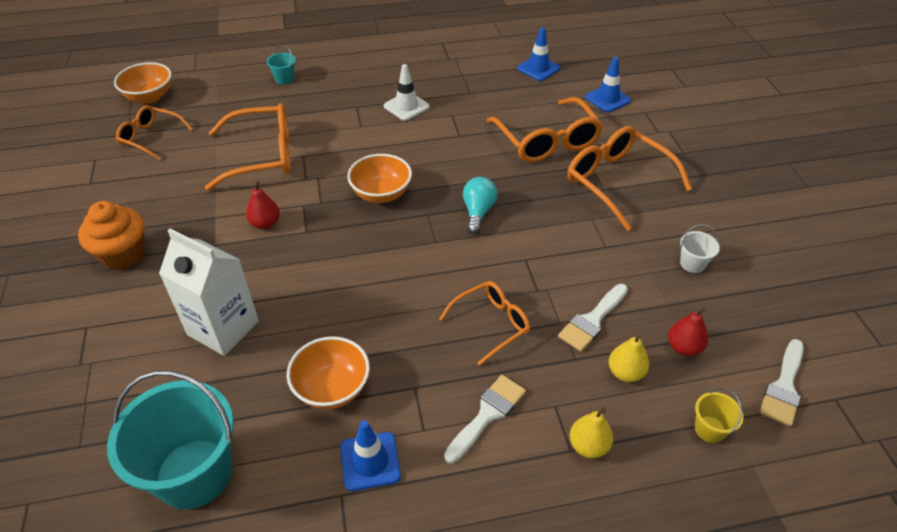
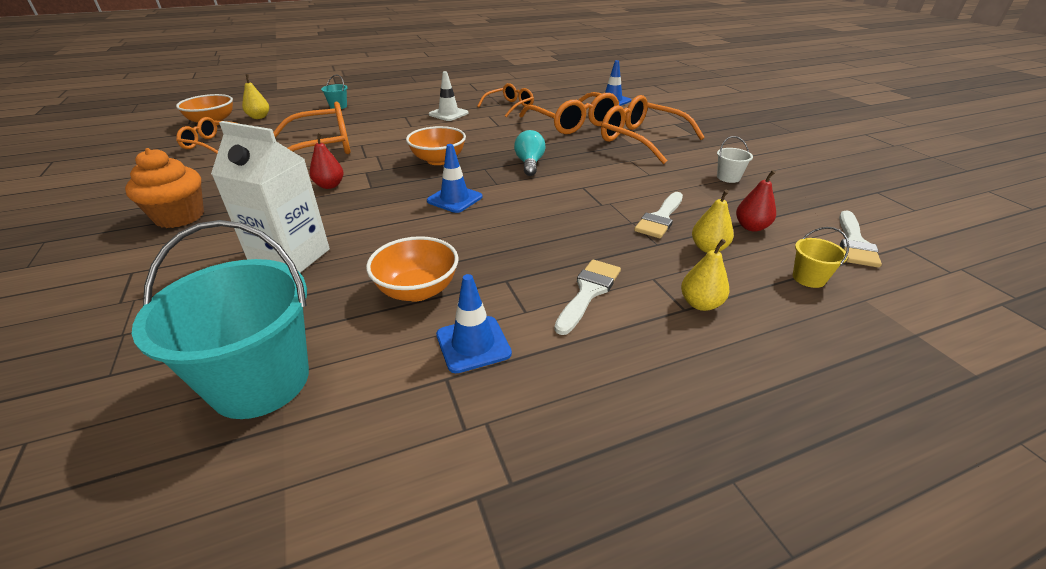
camera: 10 degrees left, 10 degrees down
orange glasses [439,281,530,366] -> orange glasses moved to [477,83,534,117]
blue traffic cone [517,27,560,81] -> blue traffic cone moved to [427,144,482,213]
none -> yellow pear [242,74,269,119]

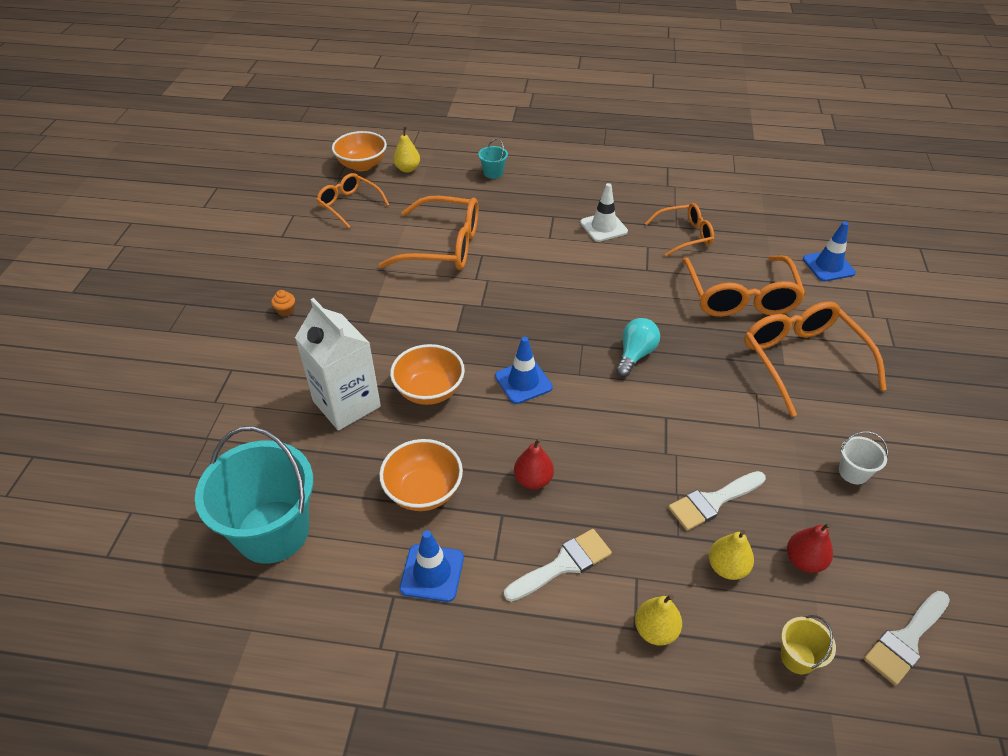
camera: 30 degrees right, 10 degrees up
orange cupcake [125,148,204,228] -> orange cupcake [271,290,295,316], size x0.40
red pear [310,133,344,189] -> red pear moved to [514,438,554,489]
orange bowl [406,126,466,165] -> orange bowl moved to [390,344,465,405]

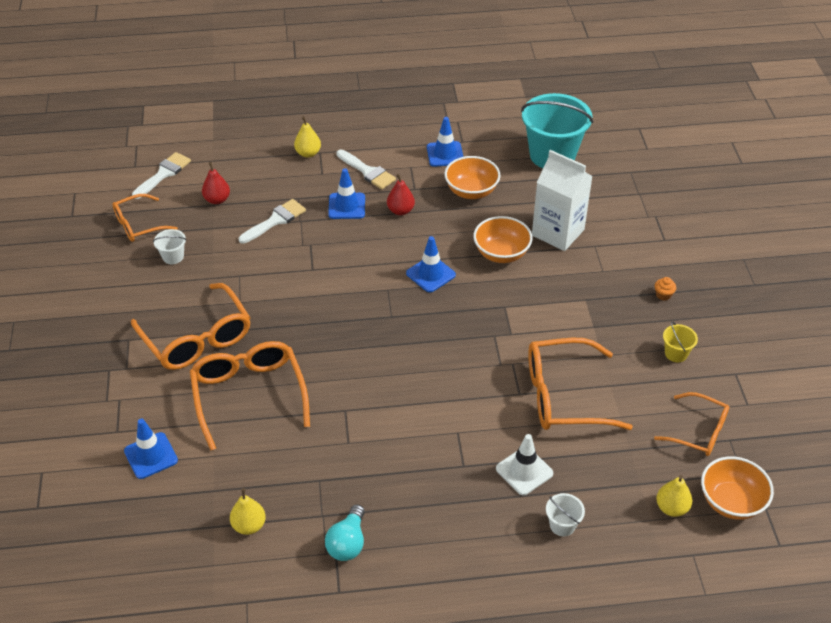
camera: 165 degrees right, 0 degrees up
turquoise bucket [478,139,508,179] -> white bucket [546,493,585,536]
white brush [504,529,612,602] -> white brush turned 90 degrees counterclockwise [336,149,396,189]
white traffic cone [580,183,628,242] -> white traffic cone moved to [496,434,553,495]
turquoise light bulb [616,318,660,377] -> turquoise light bulb moved to [325,504,365,561]
orange glasses [645,203,714,257] -> orange glasses moved to [112,194,178,242]
yellow pear [709,530,754,580] -> yellow pear moved to [230,488,266,535]
yellow bucket [781,615,836,674] -> yellow bucket moved to [663,321,698,362]
none -> blue traffic cone [328,168,365,219]

